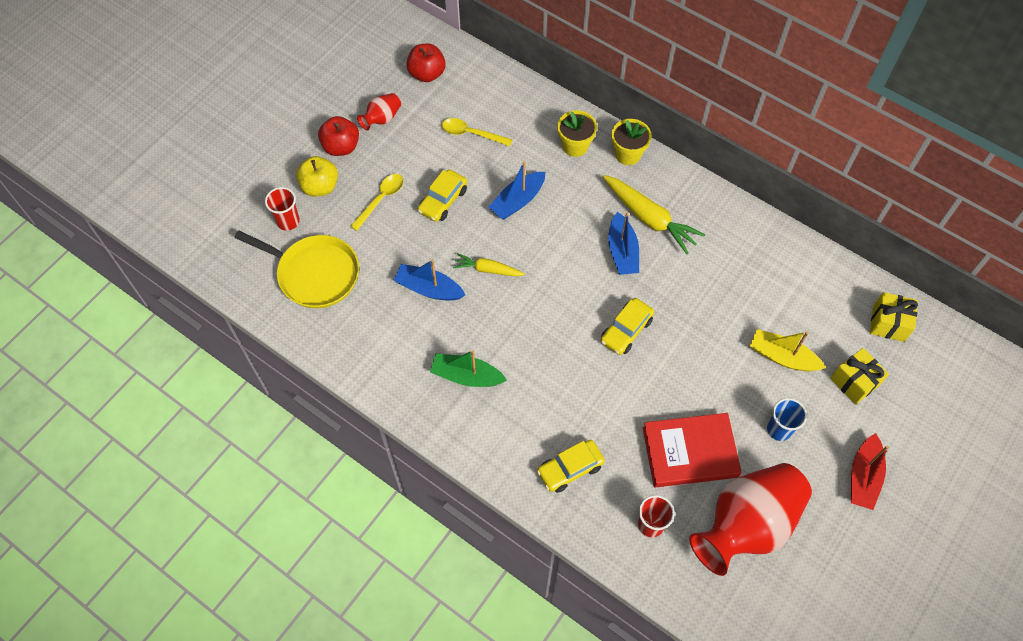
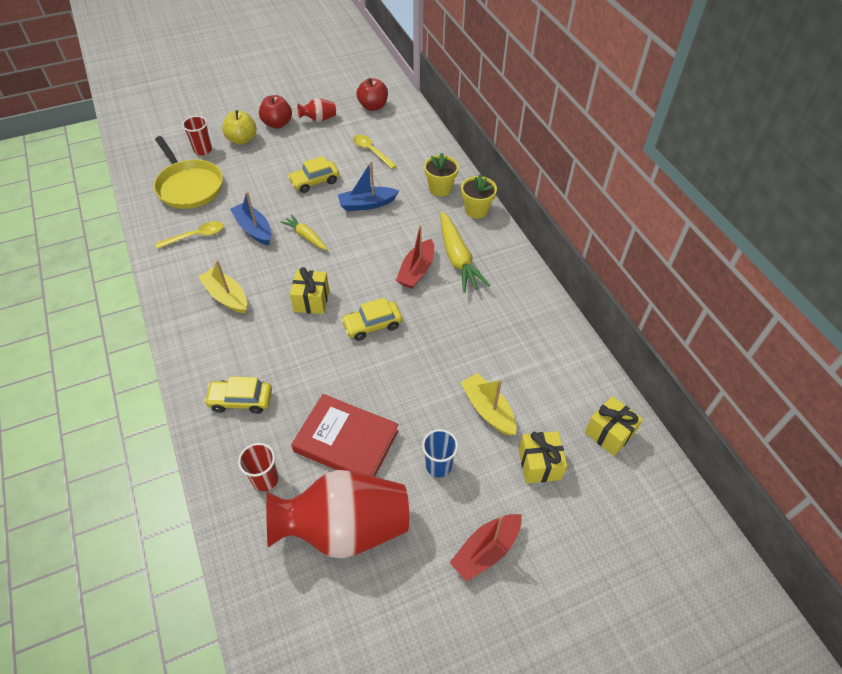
camera: 30 degrees right, 10 degrees down
yellow spoon [350,174,403,231] -> yellow spoon moved to [155,221,223,249]
green boat [430,350,507,387] -> yellow boat [198,260,247,314]
blue boat [608,212,639,275] -> red boat [396,225,434,289]
none -> yellow gift [290,267,329,314]

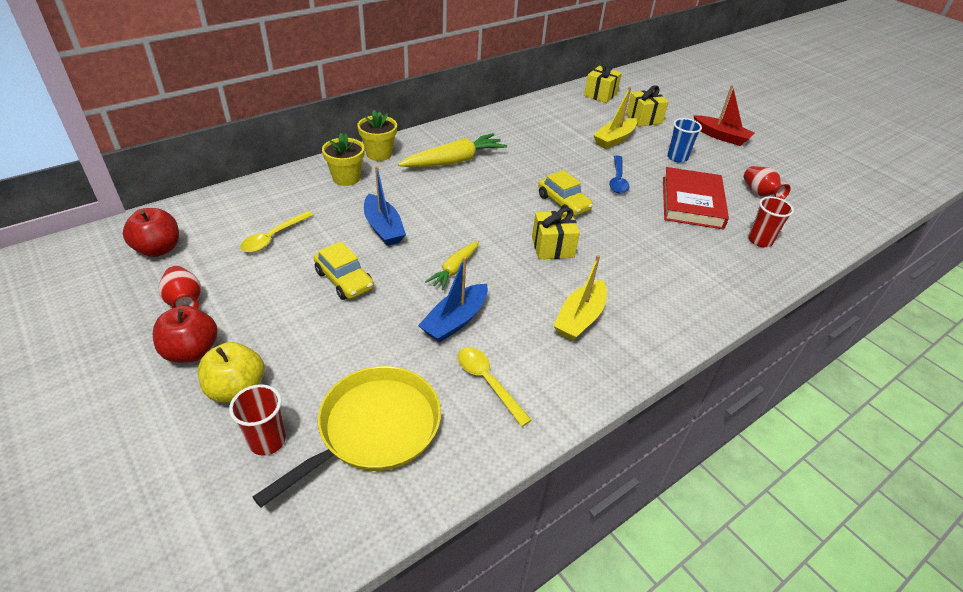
camera: 105 degrees left, 10 degrees down
yellow car [204,376,272,414] -> none
red vase [266,470,409,559] -> red vase [744,166,791,199], size x0.44
red boat [396,225,434,289] -> none
none -> blue spoon [609,155,630,194]

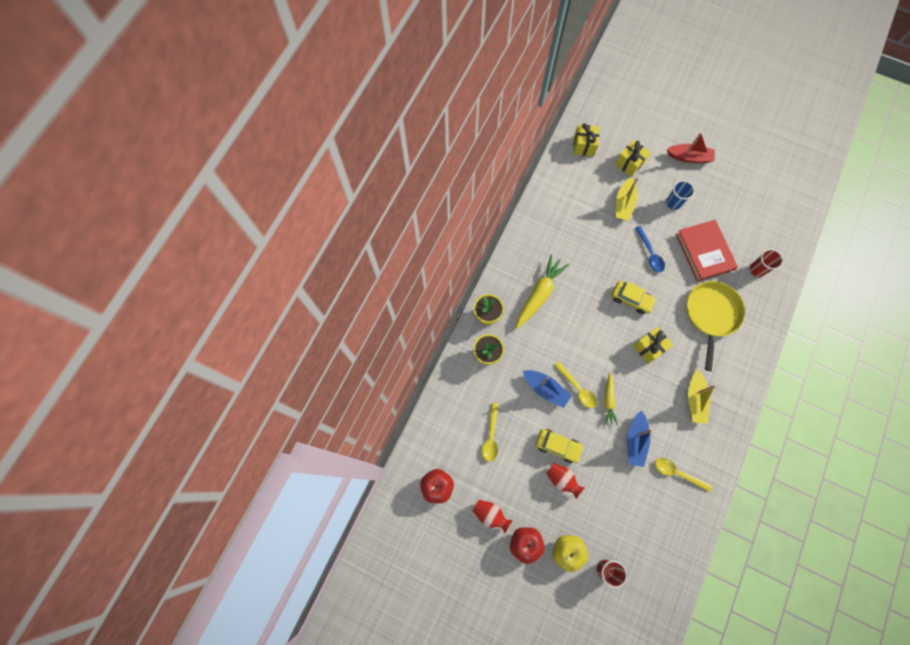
camera: 25 degrees left, 30 degrees up
yellow pan [253,366,441,508] -> yellow pan moved to [686,281,745,371]
red vase [744,166,791,199] -> red vase moved to [546,463,585,498]
none -> yellow spoon [554,362,597,408]

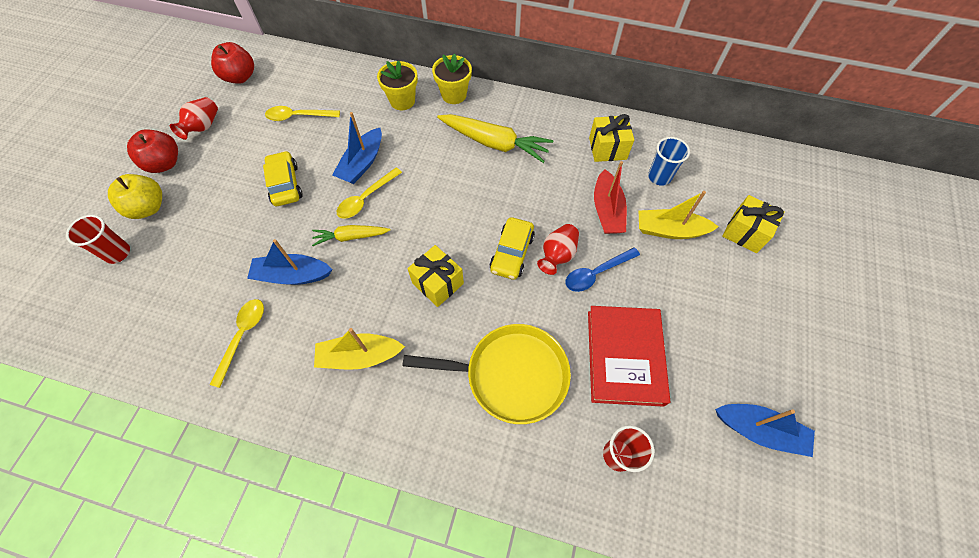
camera: 80 degrees right, 10 degrees down
yellow car [536,429,584,463] -> yellow car turned 150 degrees clockwise [263,151,303,206]
red vase [546,463,585,498] -> red vase moved to [537,224,579,275]
yellow gift [573,123,599,156] -> yellow gift moved to [589,114,634,162]
blue cup [666,180,695,210] -> blue cup moved to [648,137,690,186]
red boat [667,132,715,163] -> red boat moved to [594,161,627,234]
red book [676,220,738,281] -> red book turned 60 degrees counterclockwise [588,306,670,407]
none -> blue boat [715,404,815,457]

